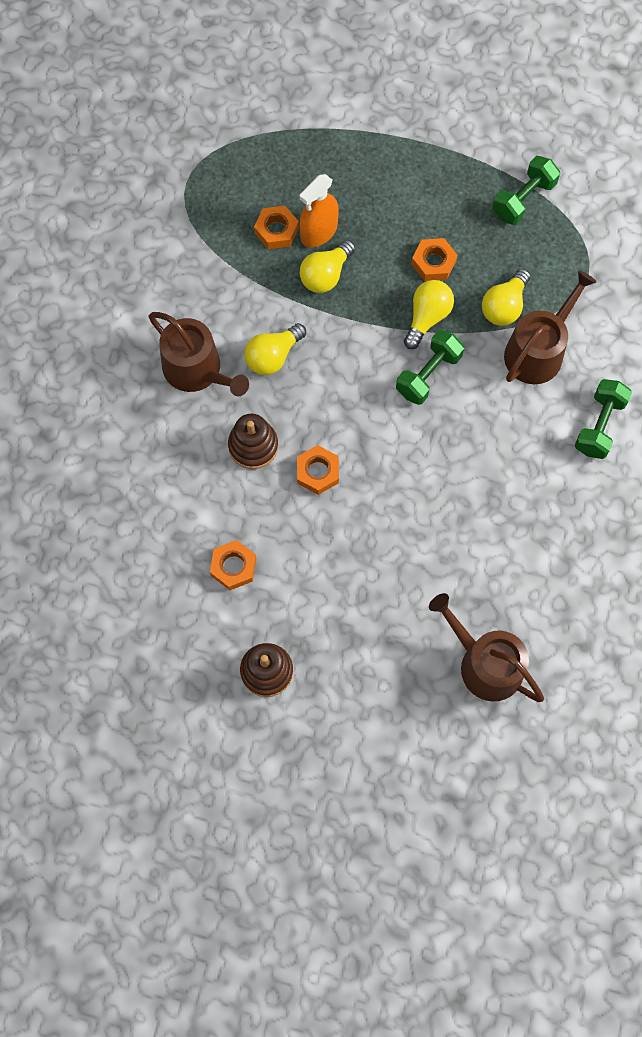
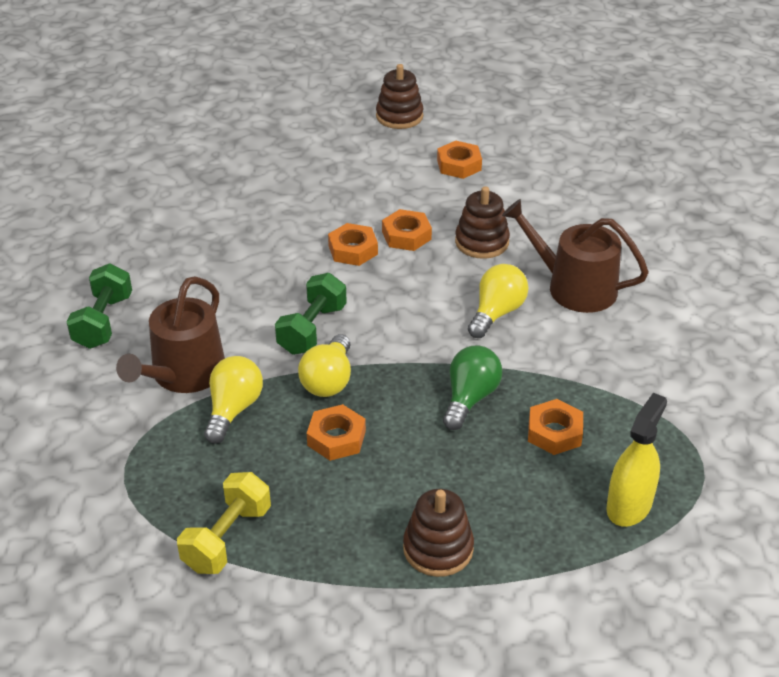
camera: 165 degrees right, 30 degrees down
orange spray bottle [299,174,339,248] -> none
yellow light bulb [300,240,356,293] -> green light bulb [443,346,502,430]
brown watering can [429,593,544,702] -> none
green dumbbell [493,156,560,225] -> yellow dumbbell [177,472,271,574]
none -> orange nut [328,223,378,266]
none -> brown stacking toy [403,489,474,577]
none -> yellow spray bottle [607,393,667,527]

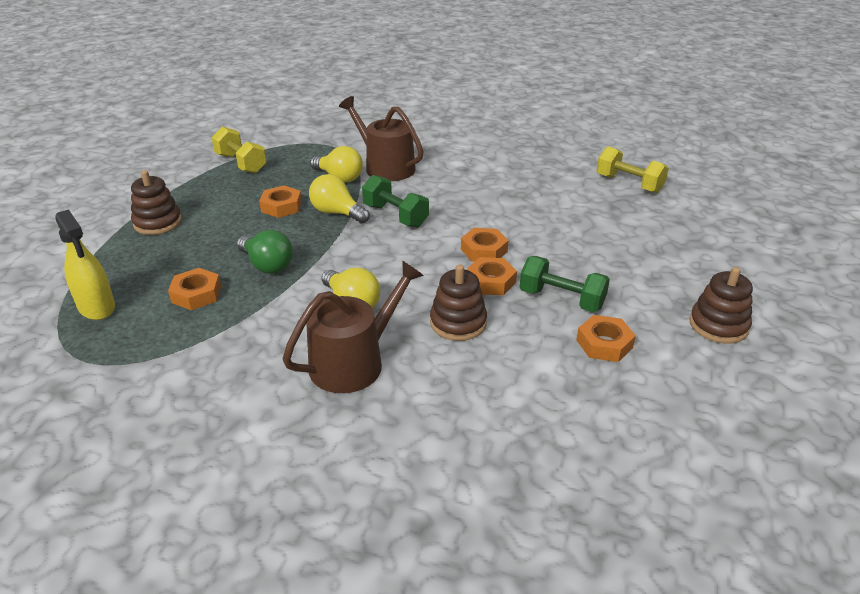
camera: 110 degrees right, 5 degrees down
green dumbbell [66,263,132,349] -> green dumbbell moved to [519,256,610,312]
none -> yellow dumbbell [596,146,669,193]

